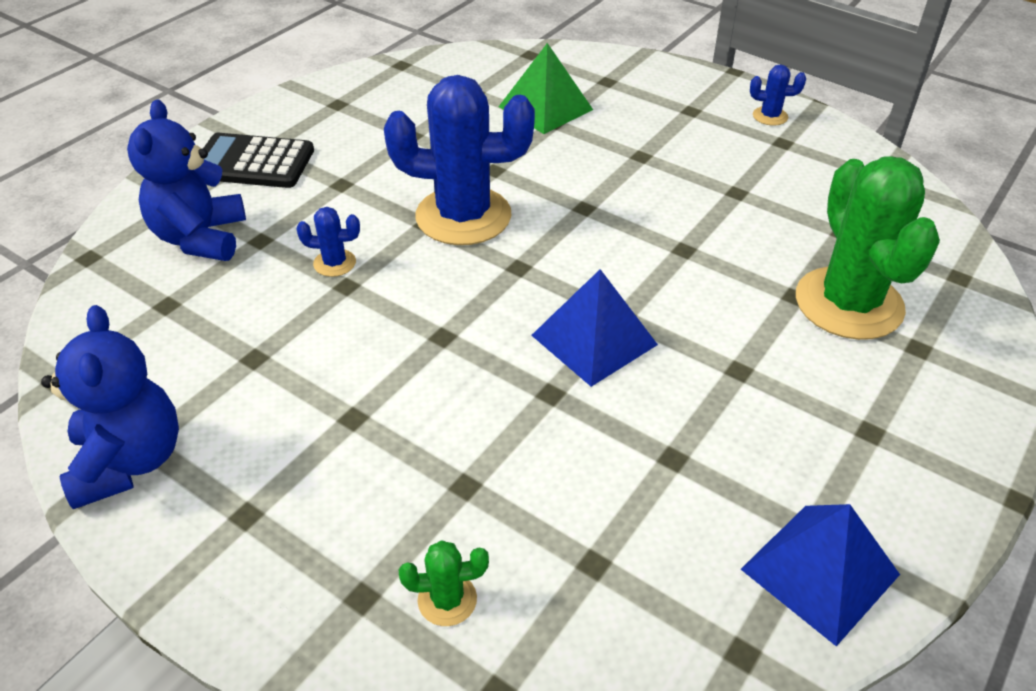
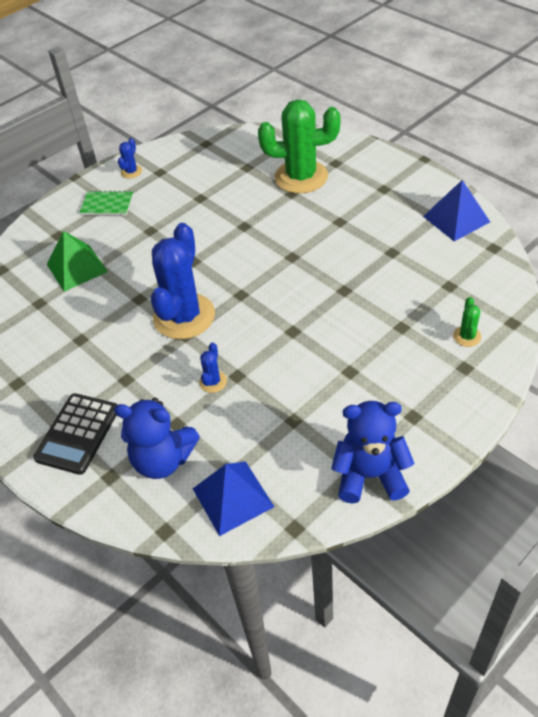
camera: 75 degrees left, 5 degrees up
blue pyramid [531,269,658,387] -> blue pyramid moved to [193,462,274,536]
none -> green notebook [79,191,133,215]

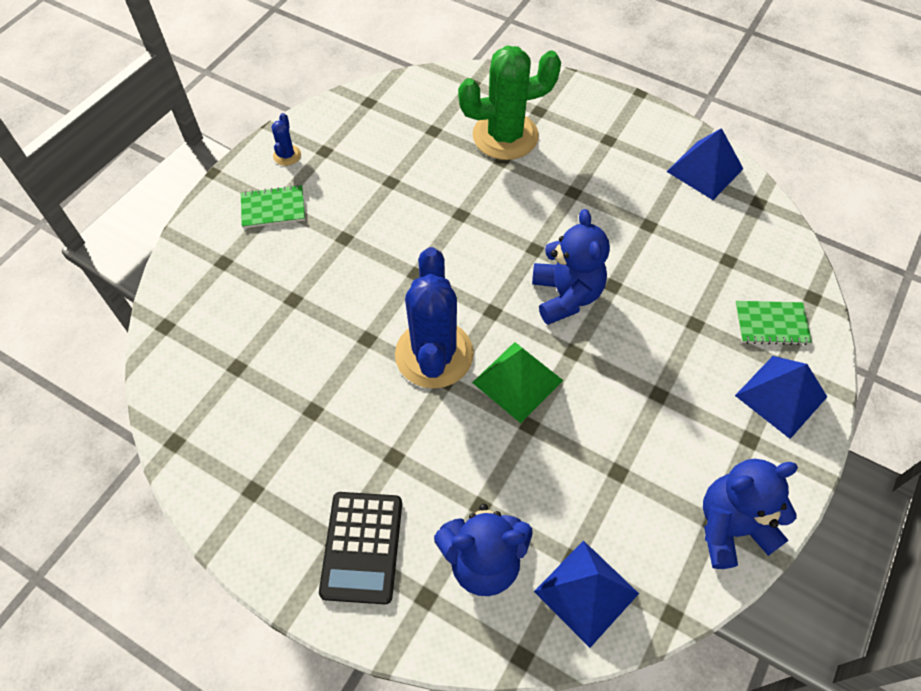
camera: 20 degrees left, 10 degrees up
green pyramid [47,231,108,292] -> green pyramid moved to [472,342,563,423]
blue cactus [199,343,227,393] -> none
green cactus [453,297,481,347] -> green notebook [735,301,812,345]
none -> blue teddy bear [532,209,610,325]
none -> blue pyramid [735,356,827,439]

